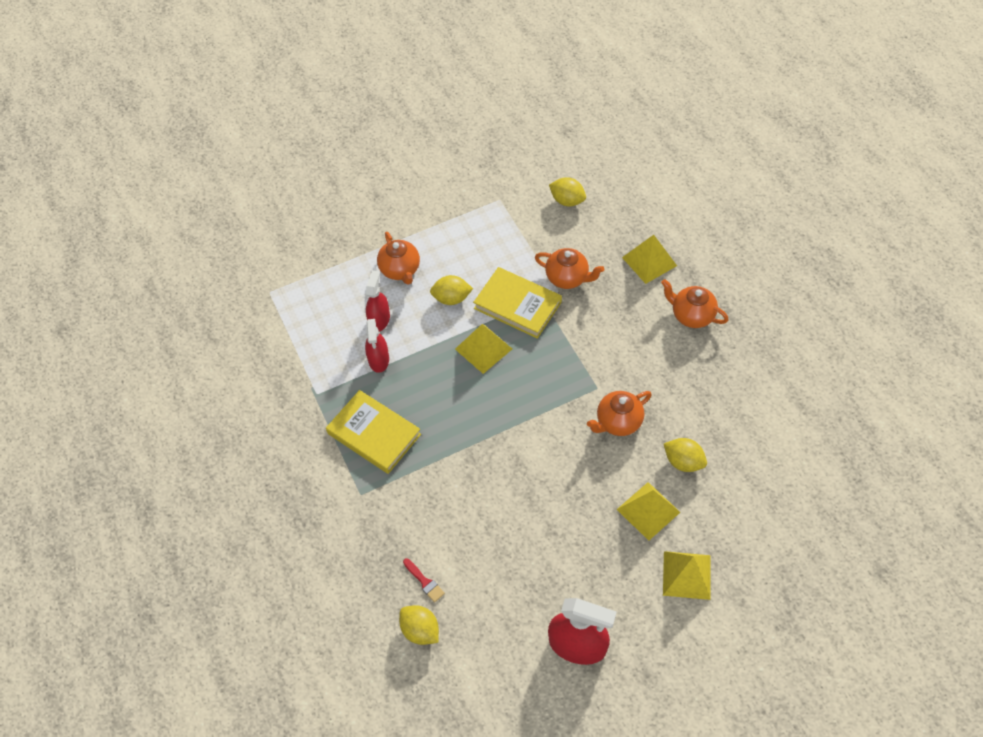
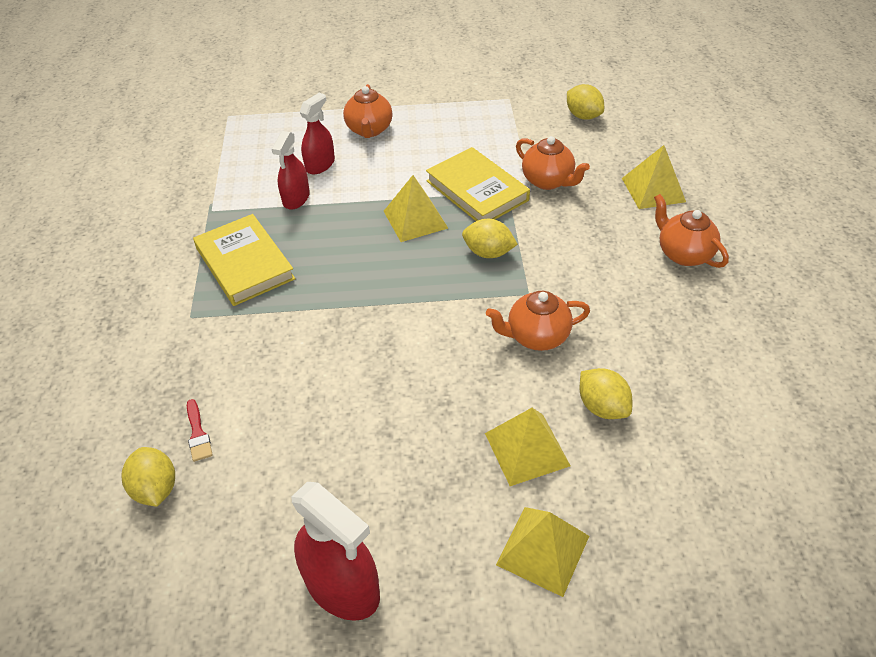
camera: 20 degrees right, 10 degrees down
yellow lemon [430,275,473,305] -> yellow lemon moved to [462,219,518,258]

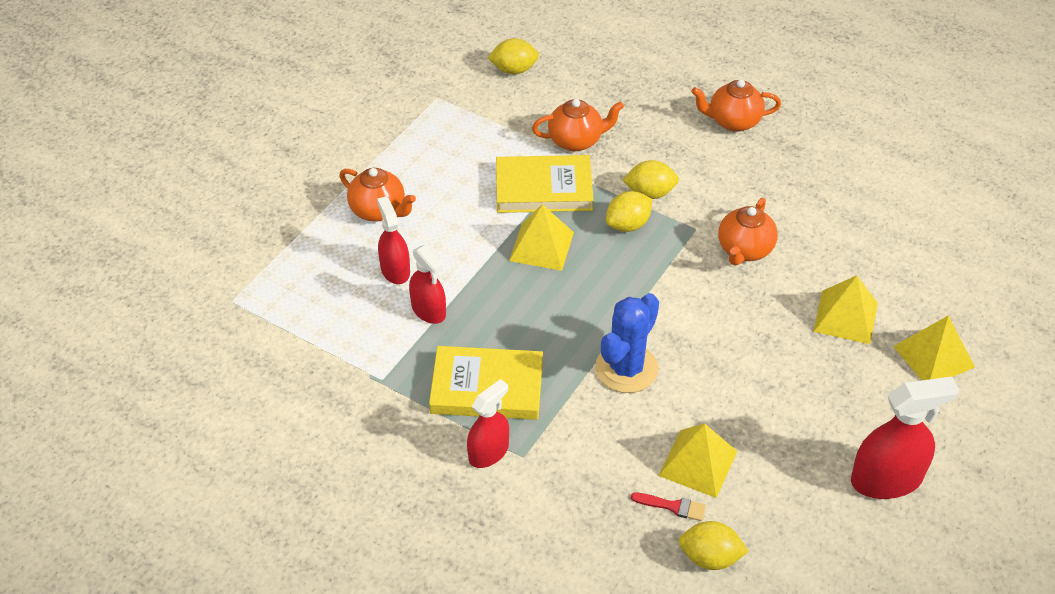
camera: 55 degrees left, 0 degrees up
yellow lemon [580,368,632,419] -> yellow lemon moved to [623,160,679,199]
yellow pyramid [622,145,686,209] -> yellow pyramid moved to [658,423,737,498]
none -> red spray bottle [467,379,509,468]
none -> blue cactus [595,293,659,393]

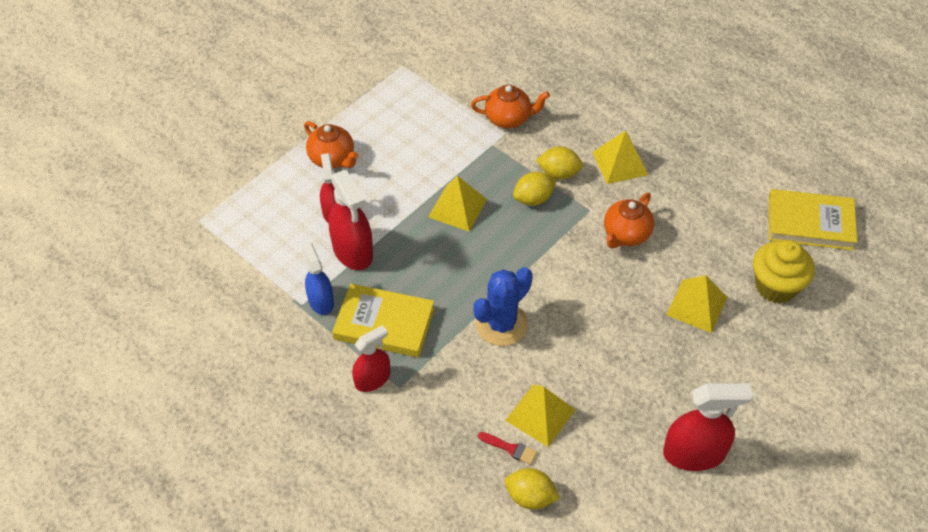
camera: 10 degrees right, 5 degrees up
red spray bottle [409,245,446,324] -> red spray bottle [328,170,373,270], size x1.55
yellow lemon [488,38,539,74] -> none
yellow book [496,155,593,213] -> yellow book moved to [768,189,857,250]
orange teapot [691,79,781,132] -> none
yellow pyramid [893,315,975,380] -> yellow pyramid moved to [592,130,648,184]
none -> blue spray bottle [303,243,334,315]
none -> yellow cupcake [753,240,815,303]

